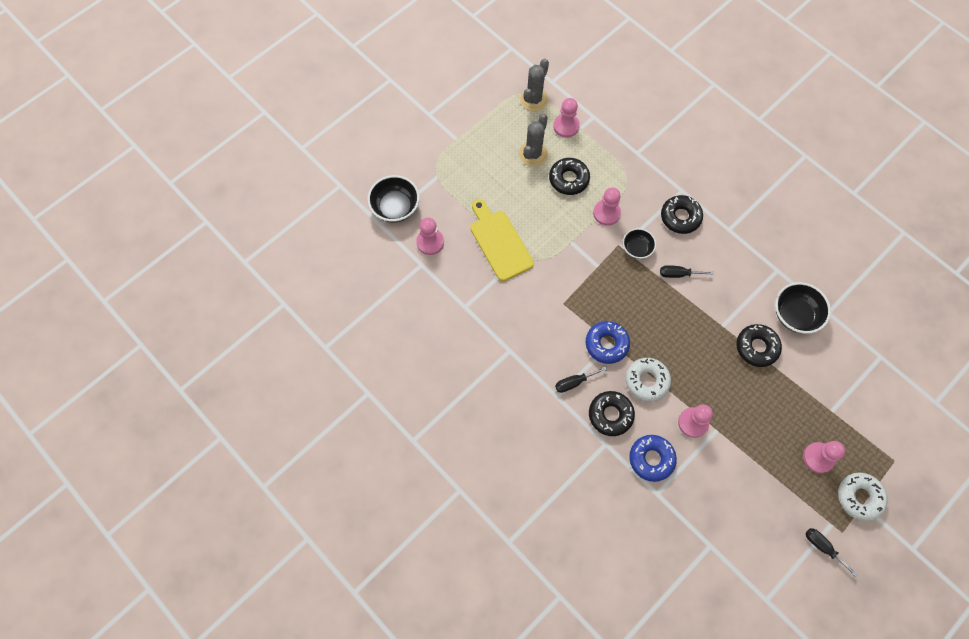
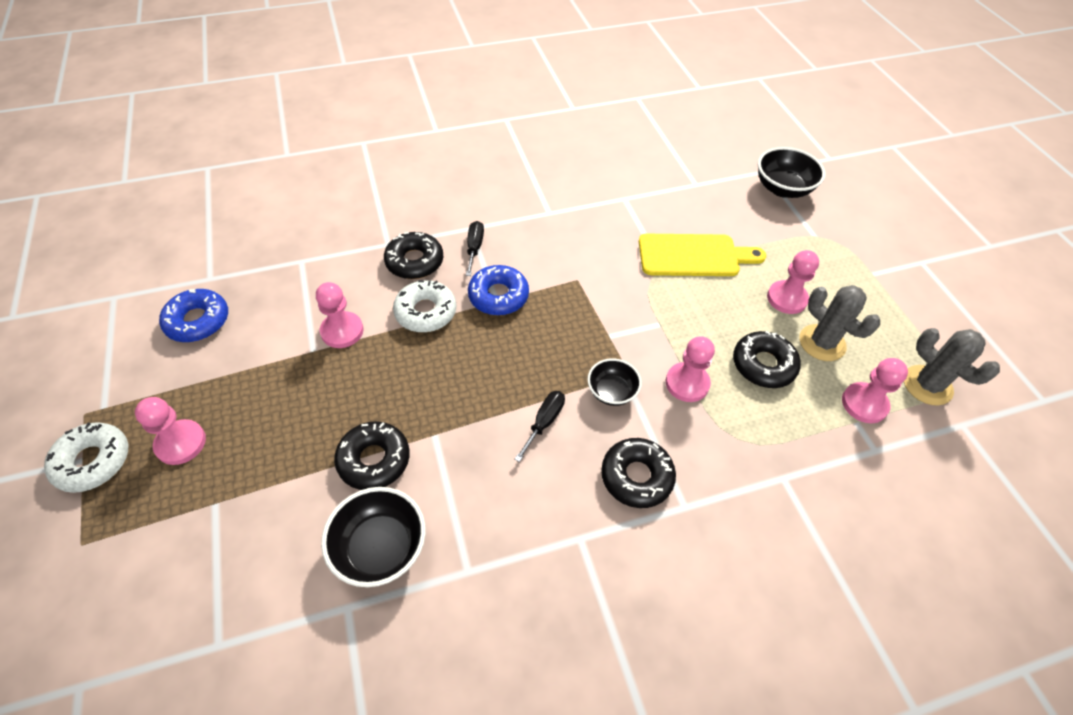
camera: 115 degrees right, 15 degrees down
pink pawn [416,218,444,255] -> pink pawn moved to [767,250,819,314]
blue donut [629,435,677,482] -> blue donut moved to [159,289,228,342]
black screwdriver [805,528,858,577] -> none

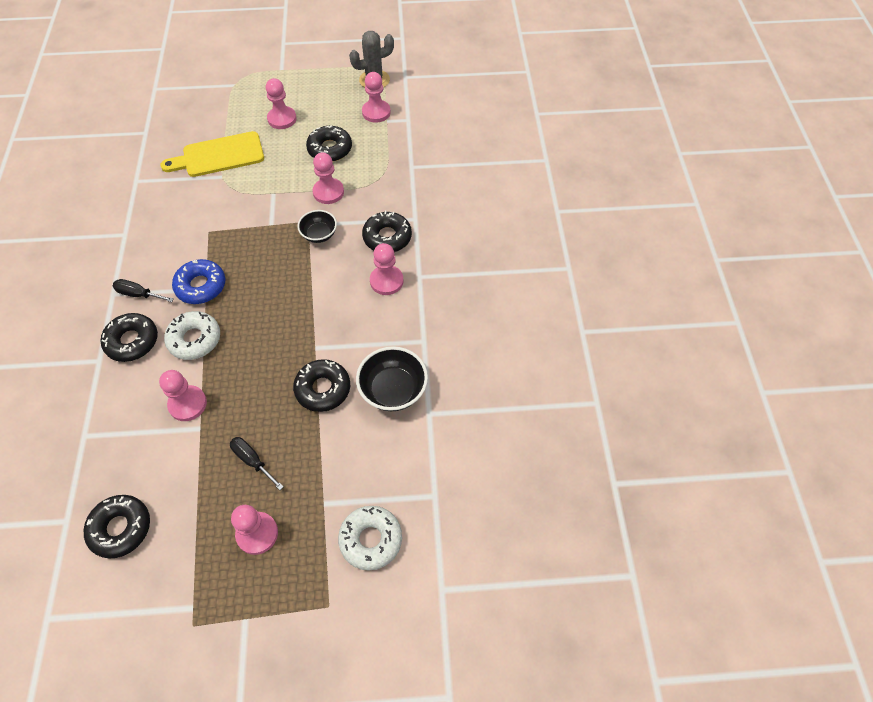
camera: 75 degrees left, 5 degrees up
white donut [44,422,128,493] -> white donut moved to [338,506,402,571]
blue donut [159,289,228,342] -> black donut [84,495,150,558]
black screwdriver [514,391,565,462] -> black screwdriver moved to [230,437,284,490]
yellow cutting board [639,234,766,276] -> yellow cutting board turned 120 degrees counterclockwise [160,131,264,177]
black bowl [758,147,826,198] -> none
grey cactus [800,285,880,361] -> none
none -> pink pawn [370,243,404,295]

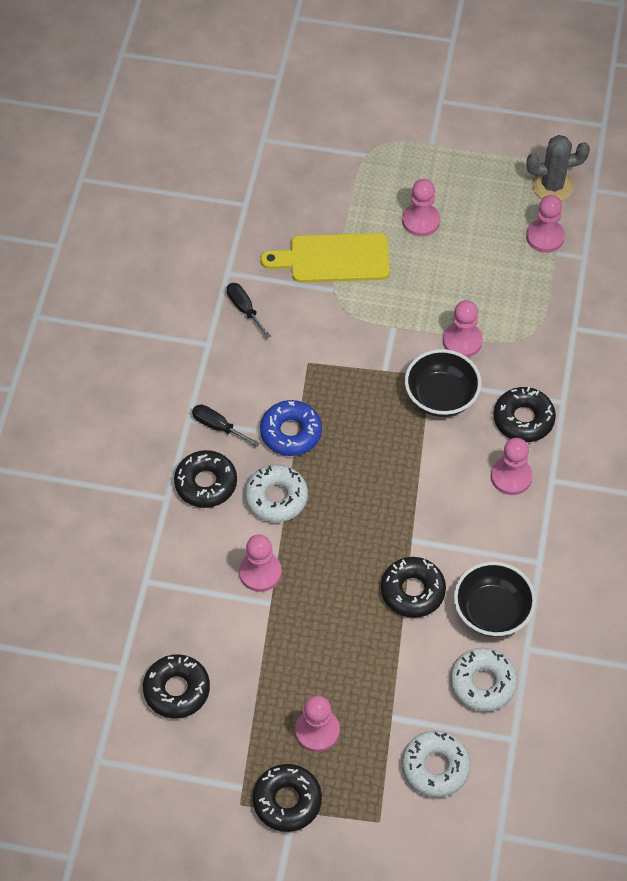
camera: 15 degrees right, 0 degrees up
black screwdriver [230,437,284,490] -> black screwdriver moved to [227,283,271,339]
black bowl [297,210,337,243] -> black bowl [405,349,481,417], size x1.57
black donut [306,125,352,162] -> black donut moved to [252,764,322,832]
none -> white donut [450,648,517,712]

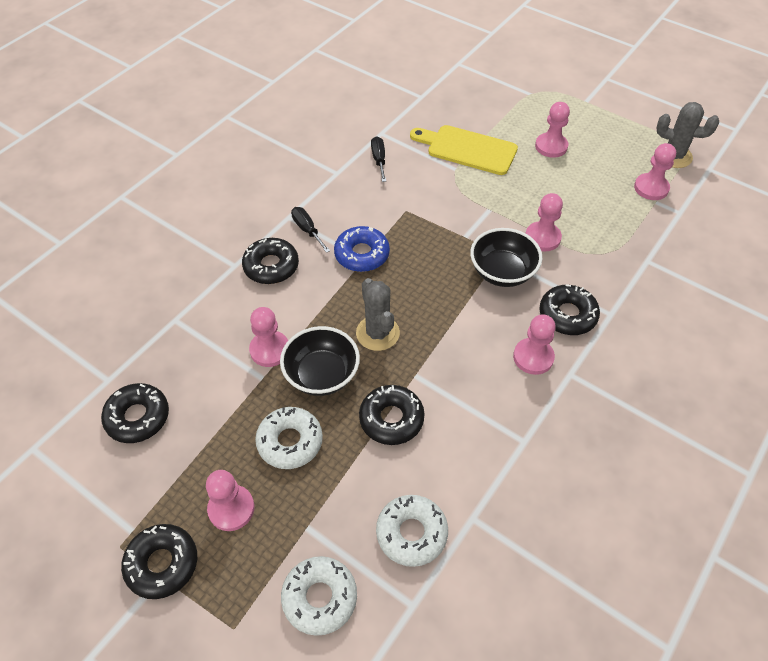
camera: 25 degrees right, 5 degrees down
white donut [245,464,308,522] -> white donut moved to [255,407,323,469]
black bowl [454,561,536,637] -> black bowl moved to [280,326,360,396]
none -> grey cactus [356,278,400,351]

